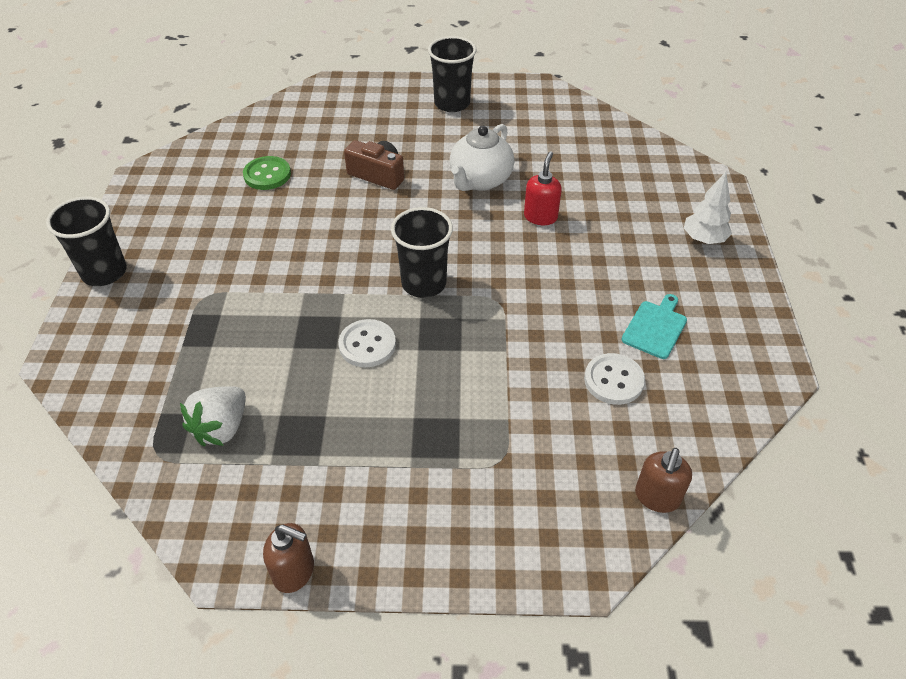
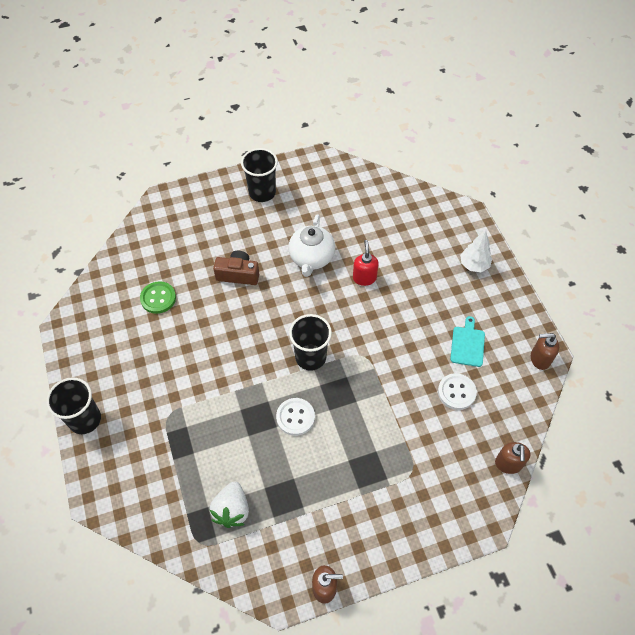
camera: 20 degrees left, 10 degrees up
none -> brown soap dispenser [531,333,559,370]

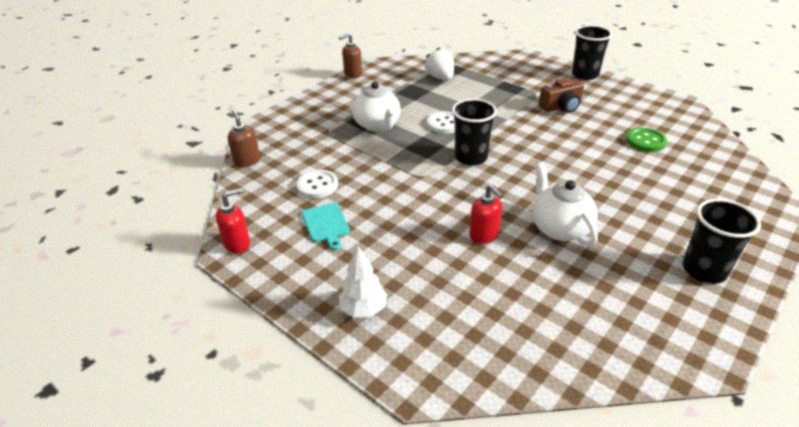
camera: 150 degrees right, 20 degrees down
brown camera [213,251,259,285] -> brown camera moved to [539,78,584,113]
brown soap dispenser [531,333,559,370] -> red soap dispenser [216,188,250,253]
none -> white teapot [352,81,401,132]

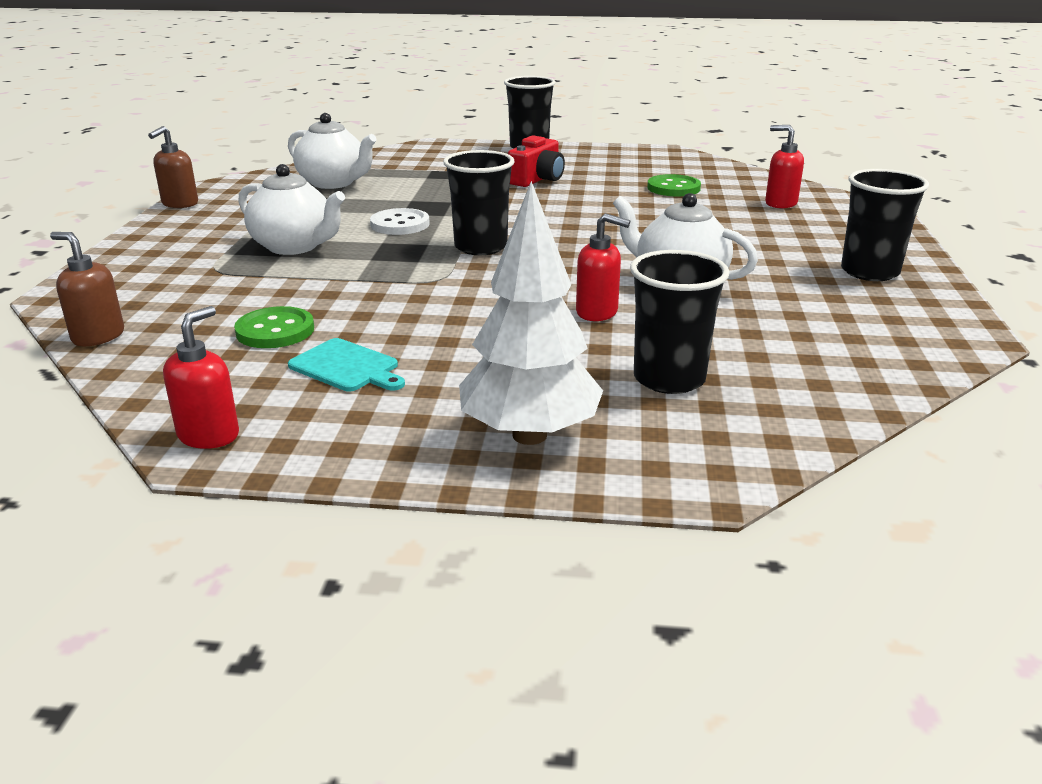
camera: 35 degrees left, 10 degrees down
white button [297,170,338,198] -> green button [234,306,314,348]
white tree [338,246,387,317] -> white tree [459,181,603,445], size x1.64
white strawberry [425,47,454,81] -> white teapot [288,113,377,189]
brown camera [539,78,584,113] -> red camera [508,135,565,187]
none -> black cup [630,250,730,394]
none -> red soap dispenser [765,125,804,208]

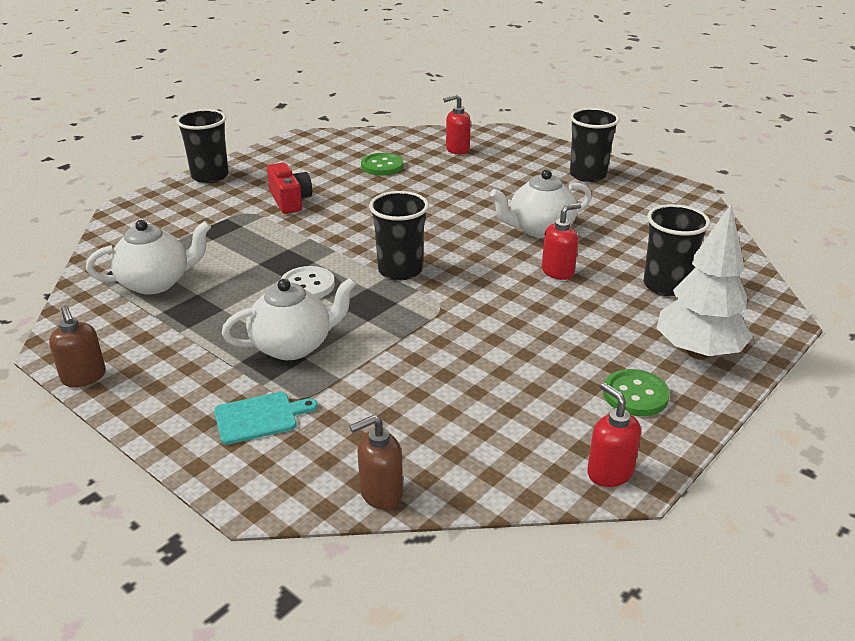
camera: 55 degrees left, 5 degrees up
green button [234,306,314,348] -> green button moved to [603,369,670,416]
turquoise cutting board [288,338,405,392] -> turquoise cutting board moved to [214,392,318,445]

